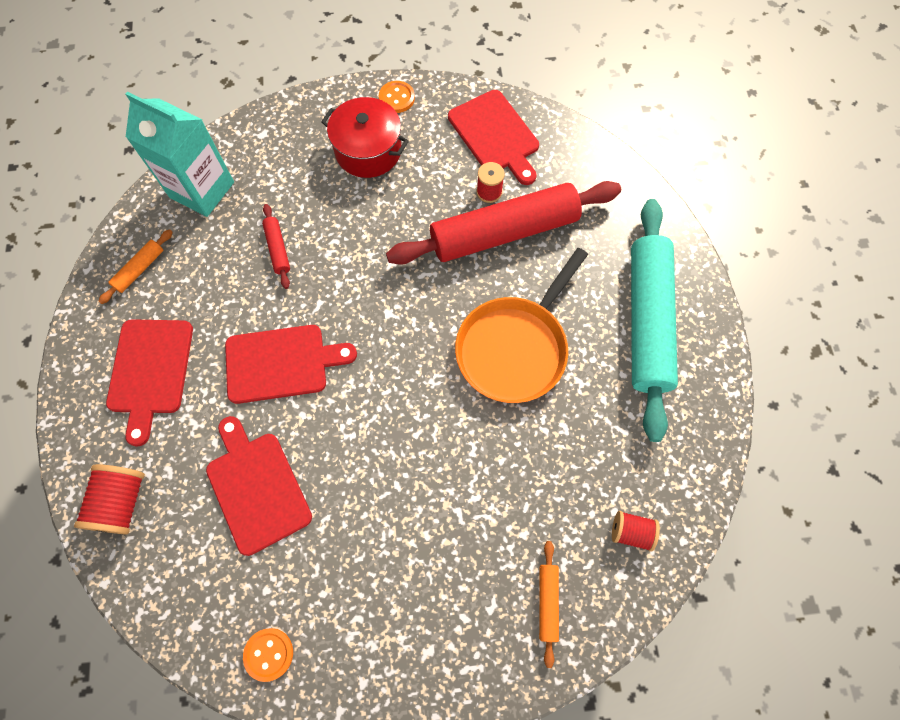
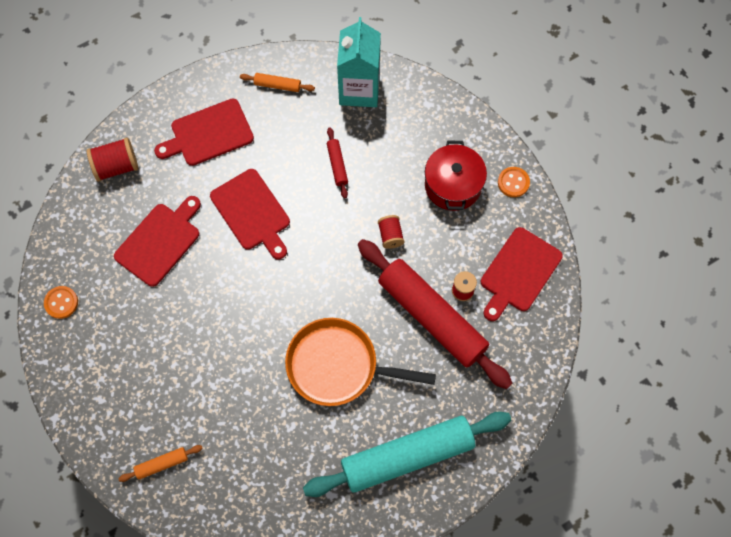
camera: 65 degrees right, 0 degrees up
red rolling pin [262,204,290,289] -> red rolling pin turned 60 degrees counterclockwise [327,127,348,199]
red spool [612,511,660,552] -> red spool moved to [378,215,405,249]

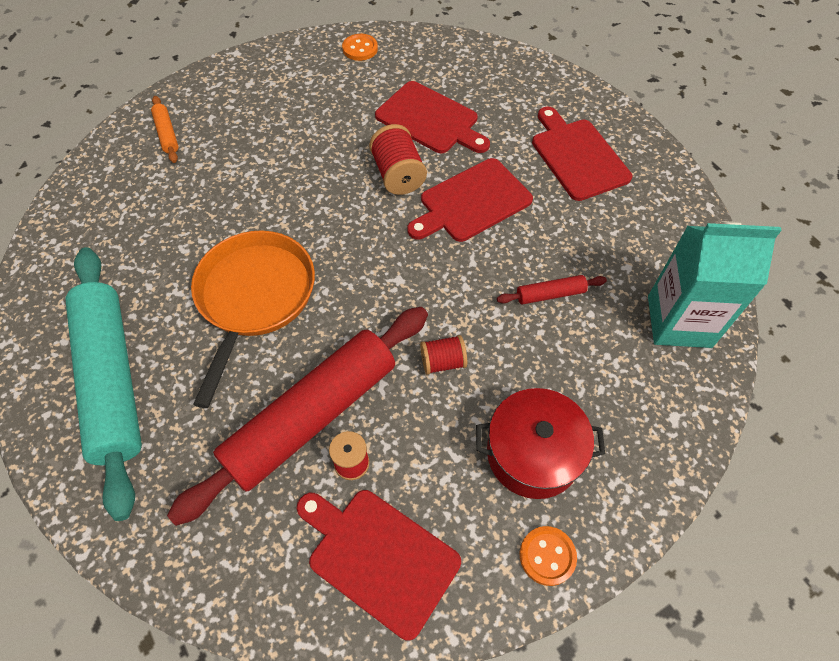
camera: 90 degrees right, 10 degrees down
red spool [87,138,138,182] -> red spool moved to [369,124,427,195]
orange rolling pin [240,73,315,92] -> none

